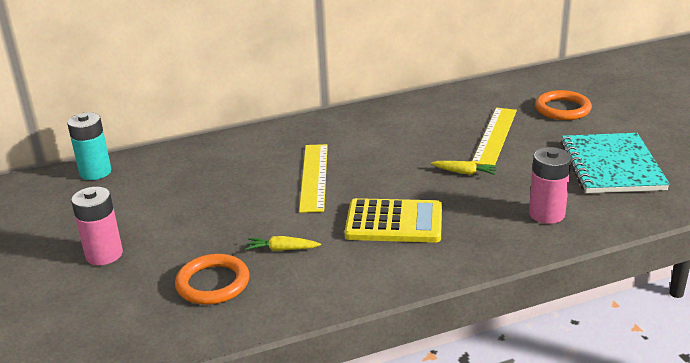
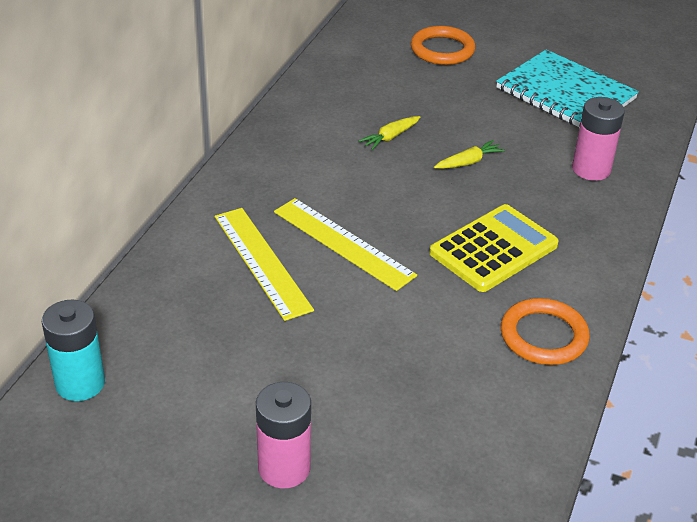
camera: 50 degrees left, 10 degrees up
orange ring [175,254,250,305] -> orange ring moved to [501,298,590,365]
yellow carrot [245,236,321,251] -> yellow carrot moved to [359,116,420,150]
yellow ruler [472,108,517,165] -> yellow ruler moved to [215,208,314,321]

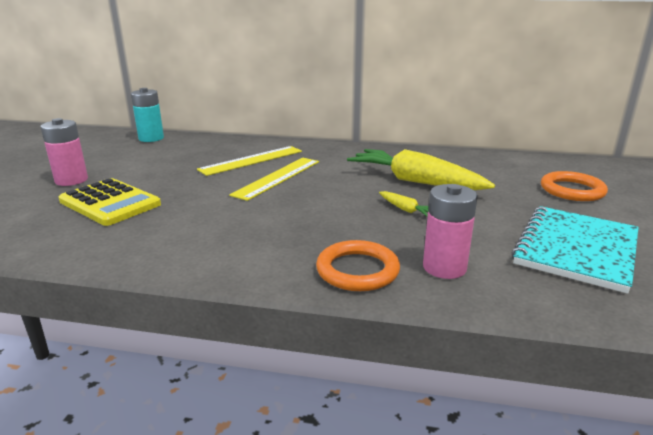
camera: 80 degrees right, 15 degrees down
yellow carrot [359,116,420,150] -> yellow carrot [347,149,495,190], size x2.38
yellow calculator [430,204,559,292] -> yellow calculator moved to [59,178,161,226]
orange ring [501,298,590,365] -> orange ring moved to [316,240,400,291]

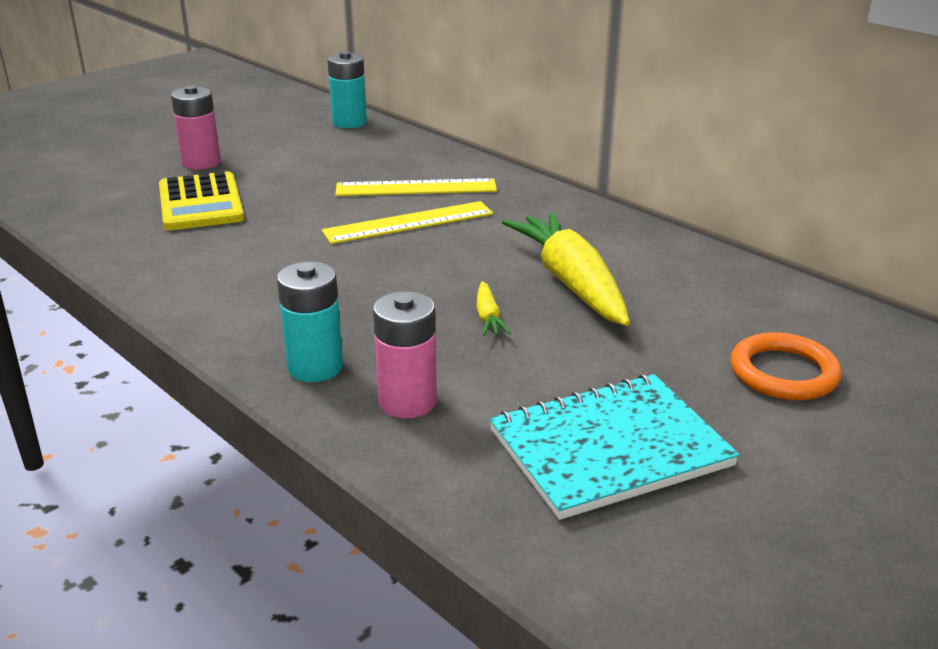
camera: 35 degrees right, 5 degrees up
orange ring [316,240,400,291] -> turquoise battery [277,262,343,382]

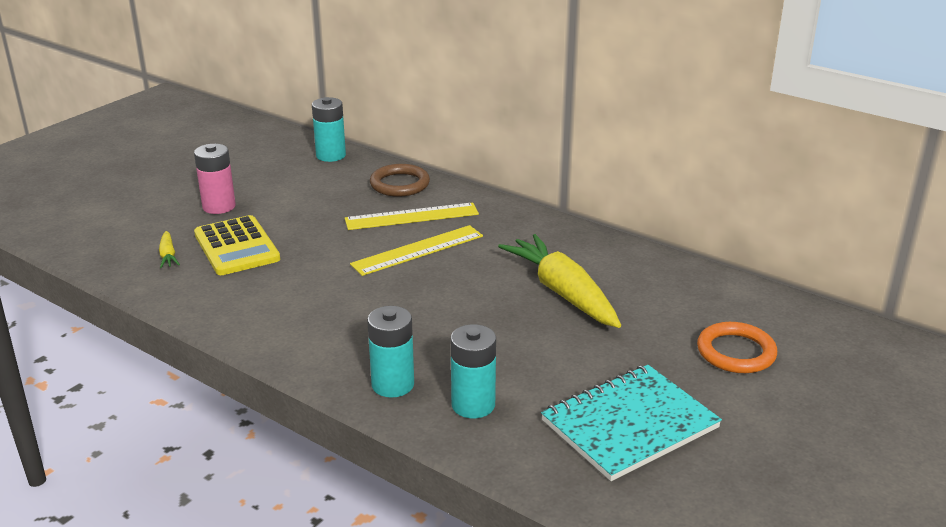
camera: 10 degrees left, 0 degrees up
pink battery [373,291,437,418] -> turquoise battery [451,324,496,418]
yellow carrot [476,281,511,336] -> yellow carrot moved to [159,231,180,268]
none -> brown ring [370,164,430,197]

